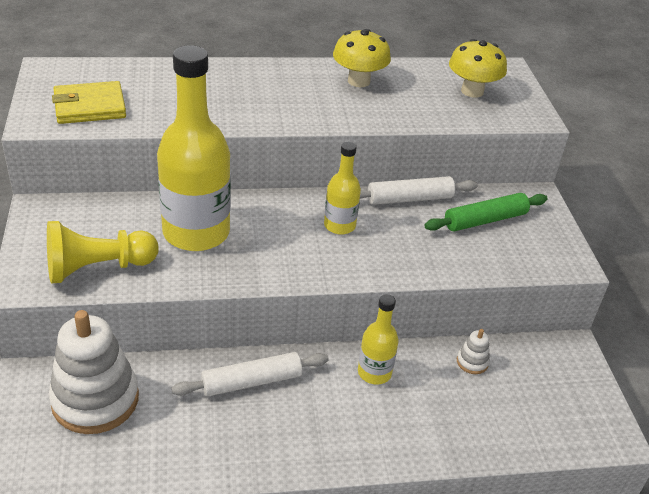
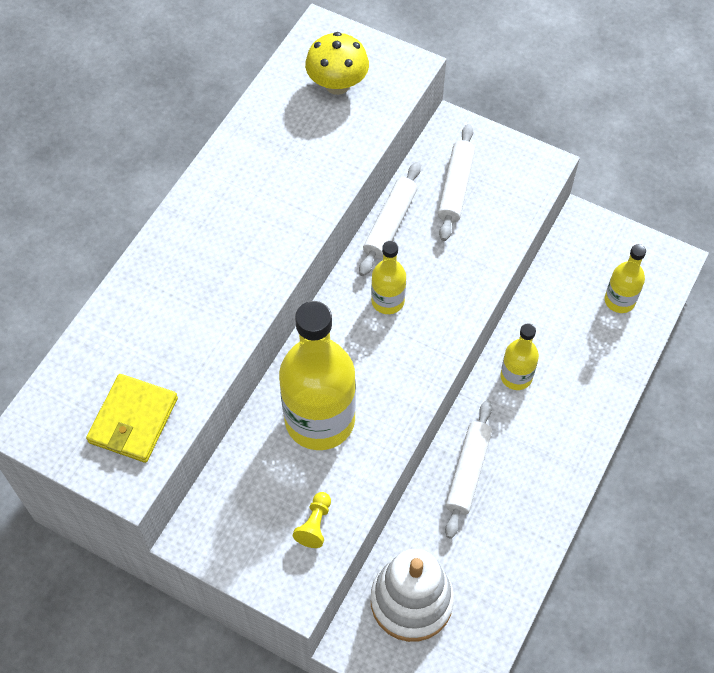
camera: 50 degrees left, 20 degrees up
yellow pawn [47,221,159,283] -> yellow pawn [293,492,331,548], size x0.50
yellow mushroom [333,29,391,87] -> none
green rolling pin [424,193,548,231] -> white rolling pin [438,124,475,241]
white stacking toy [457,329,490,374] -> none
none -> yellow bottle [605,244,646,313]

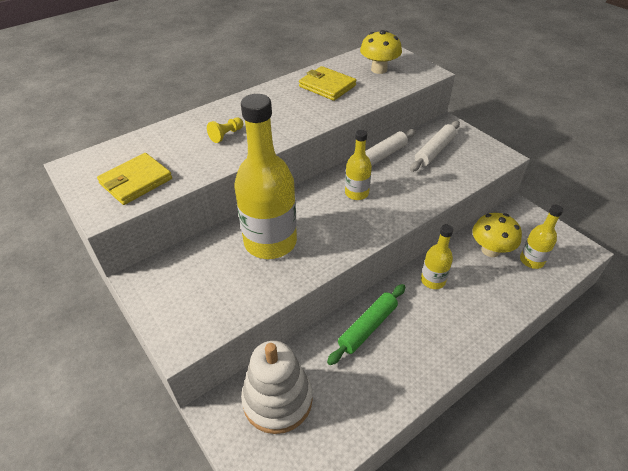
camera: 25 degrees right, 15 degrees down
yellow pawn [293,492,331,548] -> yellow pawn moved to [207,117,243,143]
white rolling pin [445,400,492,539] -> green rolling pin [327,284,405,365]
none -> yellow wallet [299,66,356,101]
none -> yellow mushroom [472,213,522,257]

